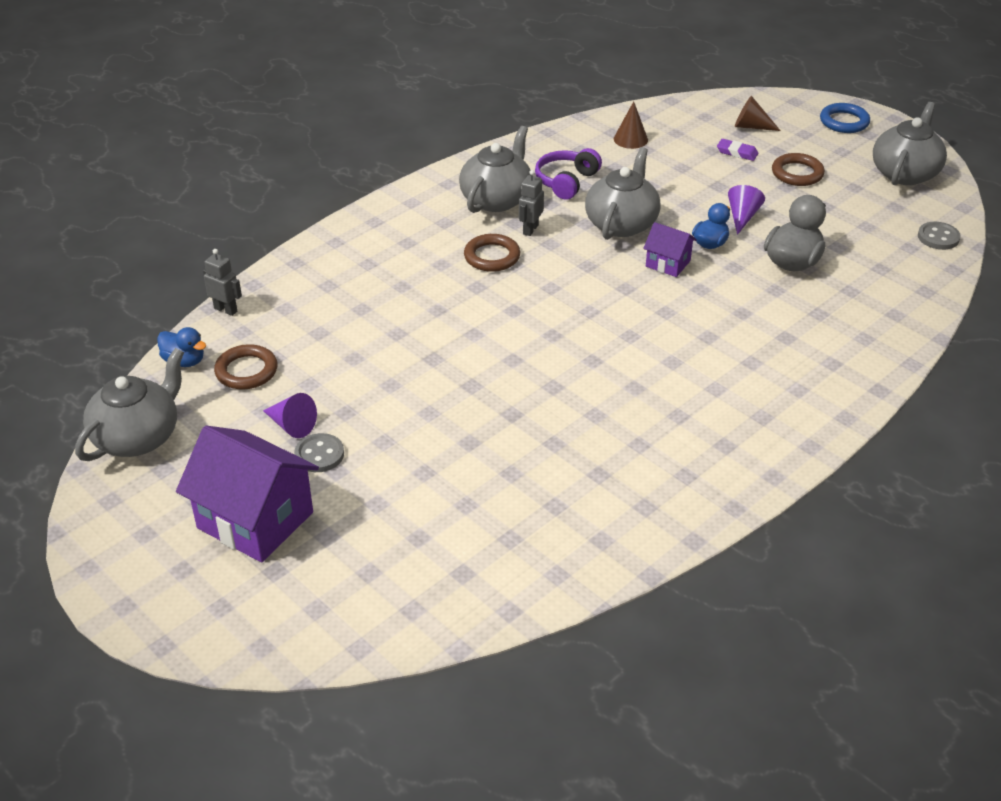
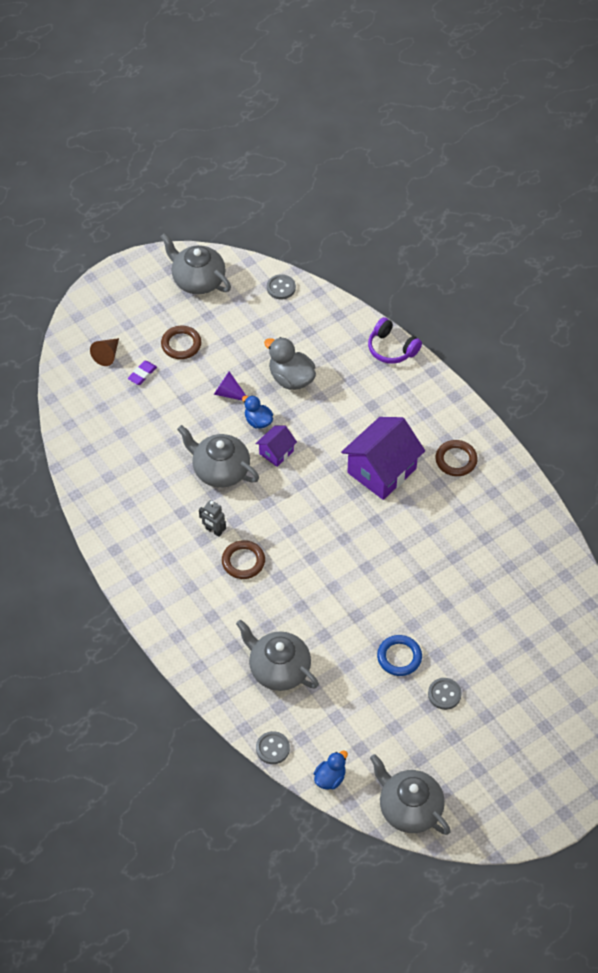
camera: 80 degrees left, 15 degrees up
purple house [176,426,319,562] -> purple house moved to [341,417,425,500]
grey robot [203,249,242,316] -> grey button [256,731,290,764]
brown ring [214,344,278,390] -> brown ring moved to [435,440,478,476]
purple cone [263,393,317,438] -> none
grey teapot [459,126,530,213] -> grey teapot moved to [236,620,319,691]
purple headphones [535,148,602,200] -> purple headphones moved to [368,317,422,364]
brown cone [614,101,648,149] -> none
blue ring [820,103,870,133] -> blue ring moved to [377,635,422,676]

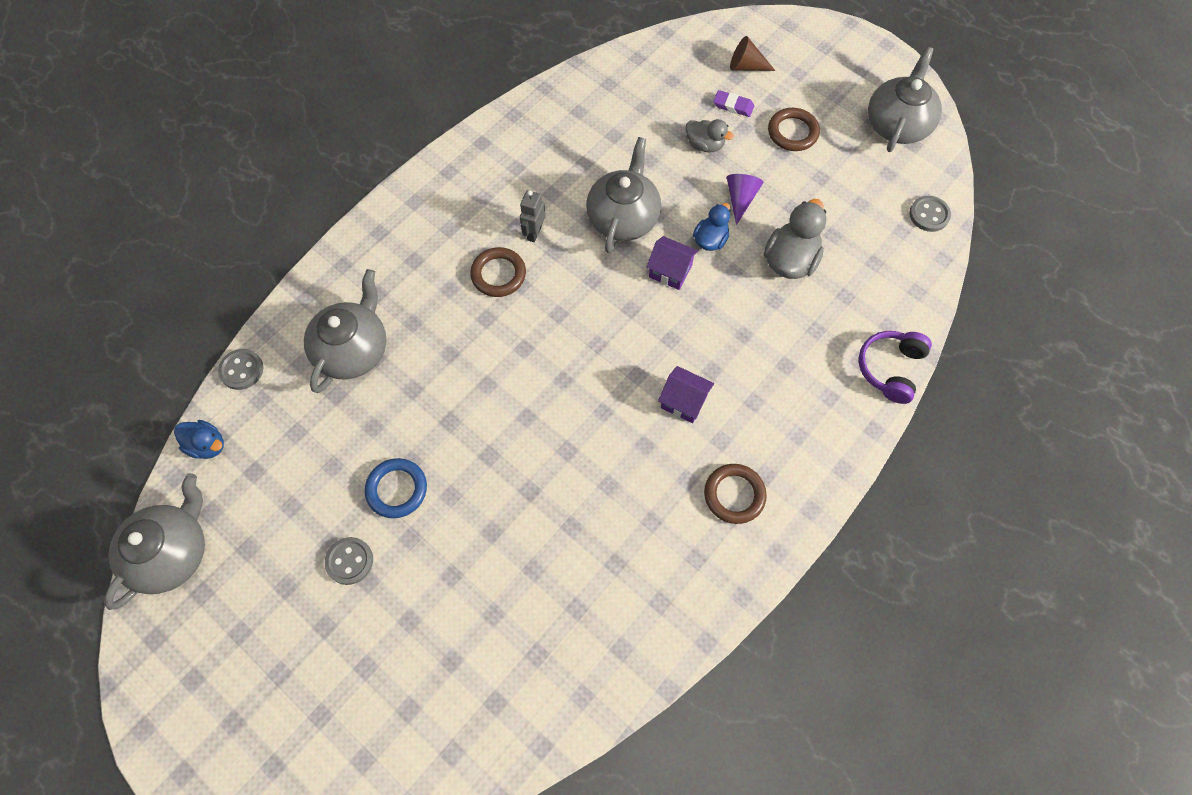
camera: 75 degrees right, 10 degrees up
purple house [341,417,425,500] -> purple house [658,366,714,423], size x0.50
none -> grey duck [686,119,734,152]

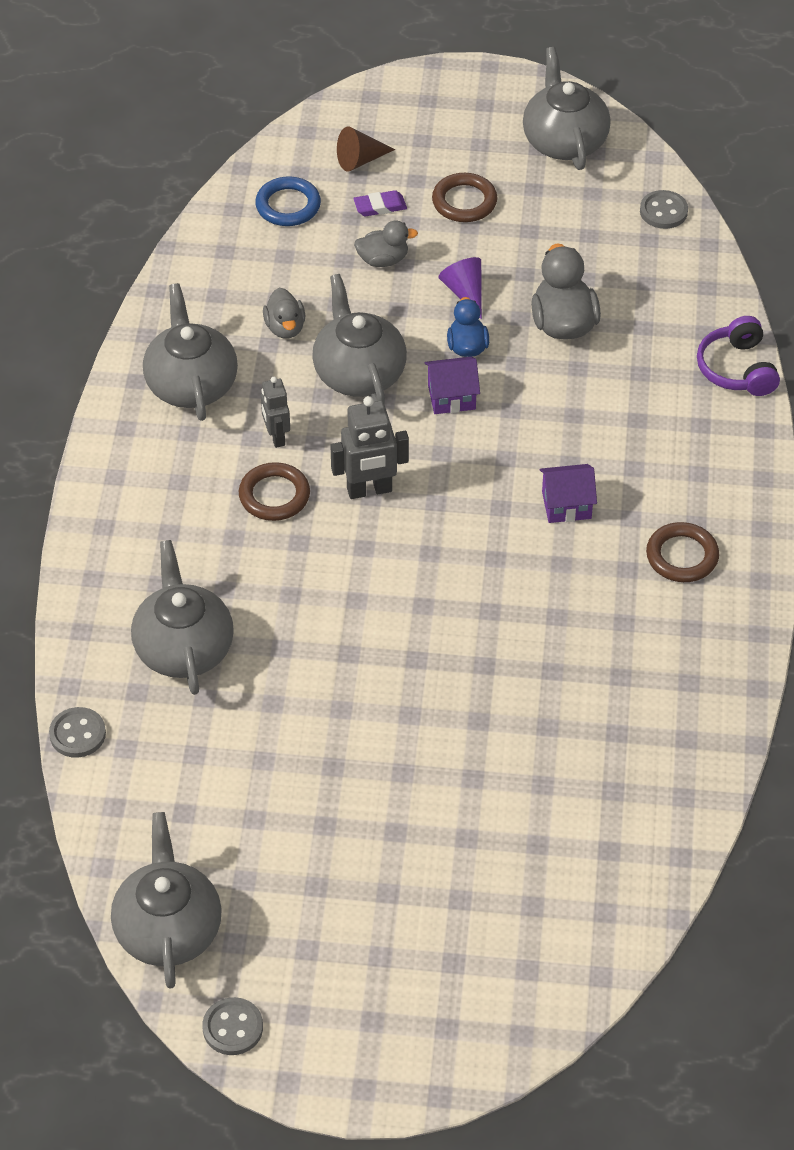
camera: 35 degrees left, 15 degrees down
blue duck [174,420,224,459] -> none
grey button [325,537,373,585] -> grey button moved to [202,997,263,1055]
blue ring [365,458,427,518] -> blue ring moved to [255,176,321,226]
none -> grey teapot [143,283,238,421]
none -> grey duck [263,288,305,339]
none -> grey robot [330,396,409,499]

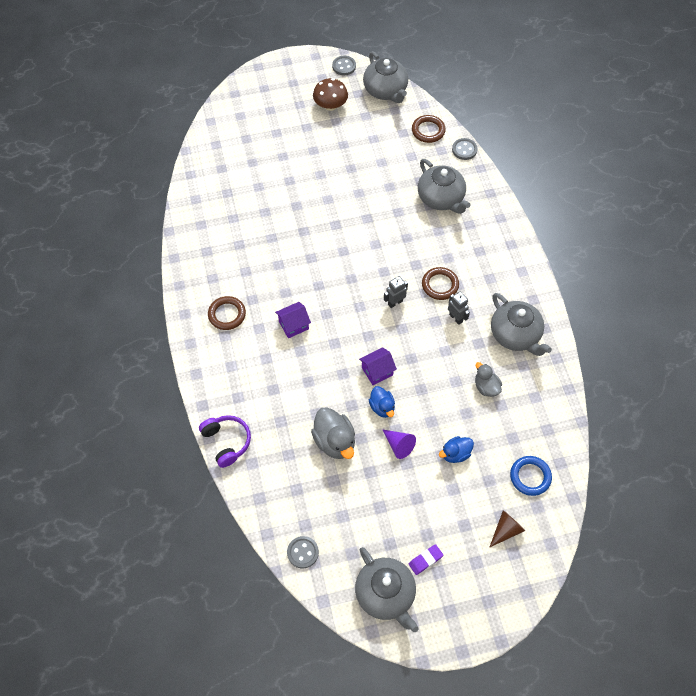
camera: 160 degrees right, 10 degrees up
grey teapot [312,274,407,403] -> none
grey robot [330,396,409,499] -> grey robot [384,276,408,308], size x0.65
purple eraser [353,190,407,216] -> purple eraser moved to [409,544,443,575]
grey duck [354,221,418,267] -> blue duck [439,436,474,463]
brown ring [432,173,497,222] -> brown ring moved to [412,115,446,143]
none -> brown mushroom [313,78,348,111]

